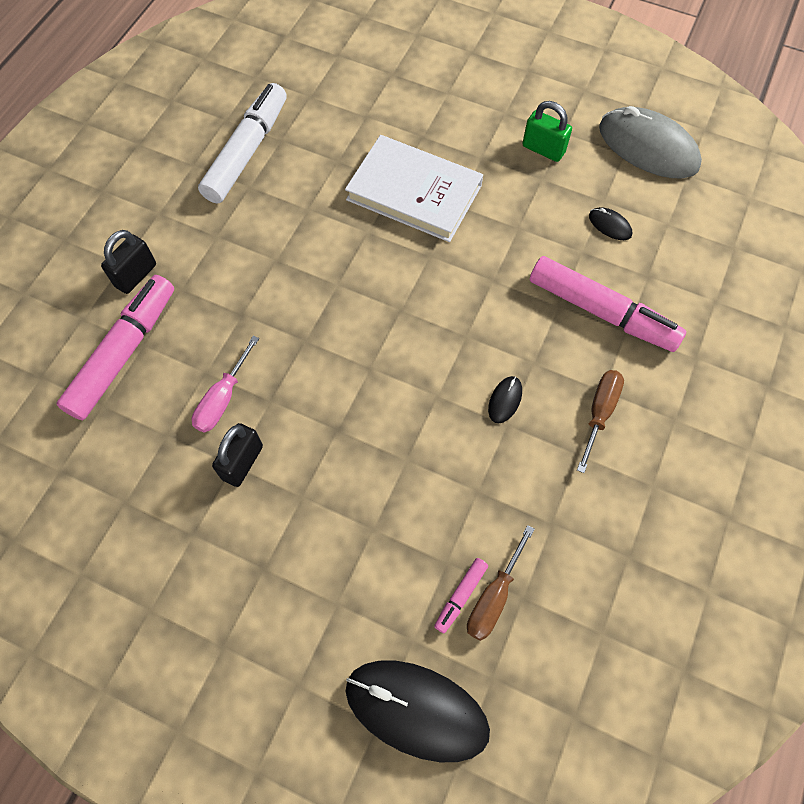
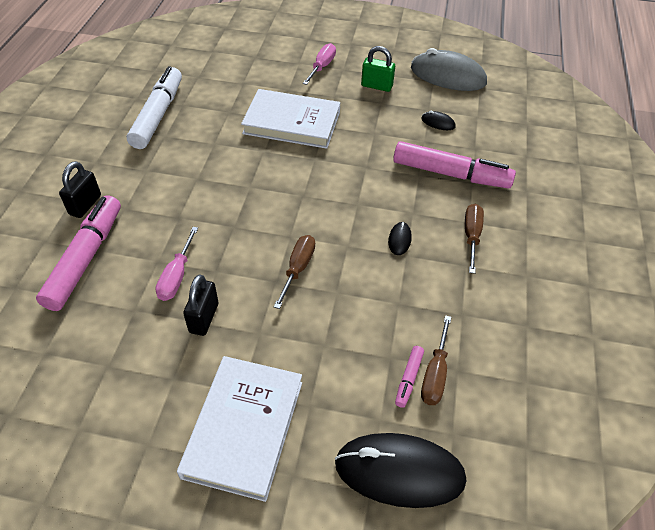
camera: 15 degrees left, 15 degrees down
none -> white book [177,356,302,502]
none -> brown screwdriver [274,235,315,309]
none -> pink screwdriver [303,43,336,85]

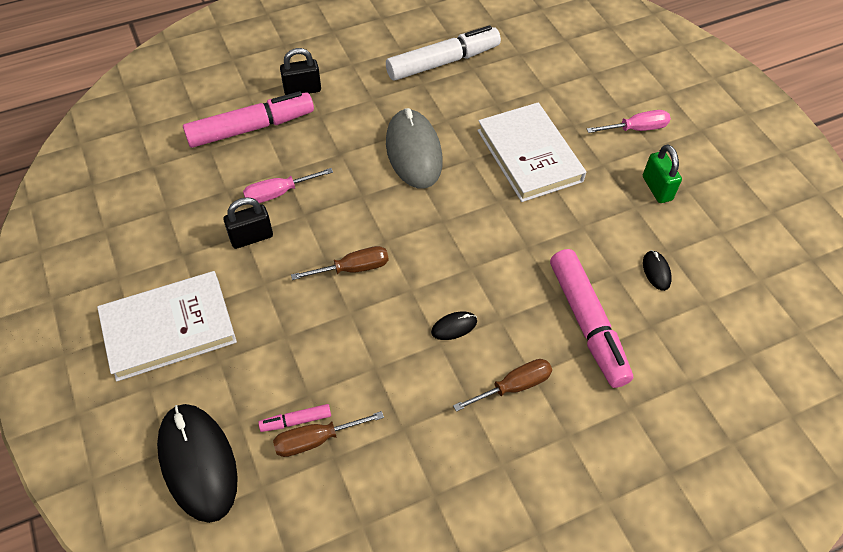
camera: 55 degrees right, 5 degrees up
grey mouse [411,48,487,91] -> grey mouse moved to [386,108,443,189]

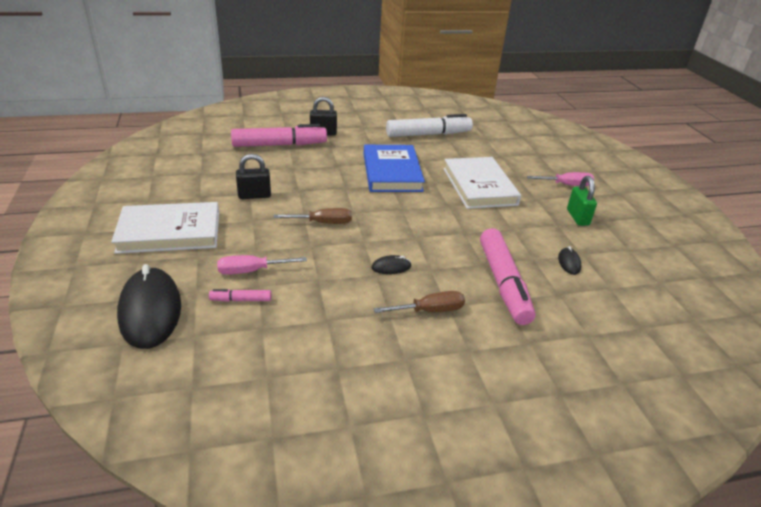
camera: 10 degrees right, 20 degrees down
pink screwdriver [243,168,333,203] -> pink screwdriver moved to [217,255,307,275]
brown screwdriver [273,411,384,457] -> none
grey mouse [386,108,443,189] -> blue book [364,145,425,192]

